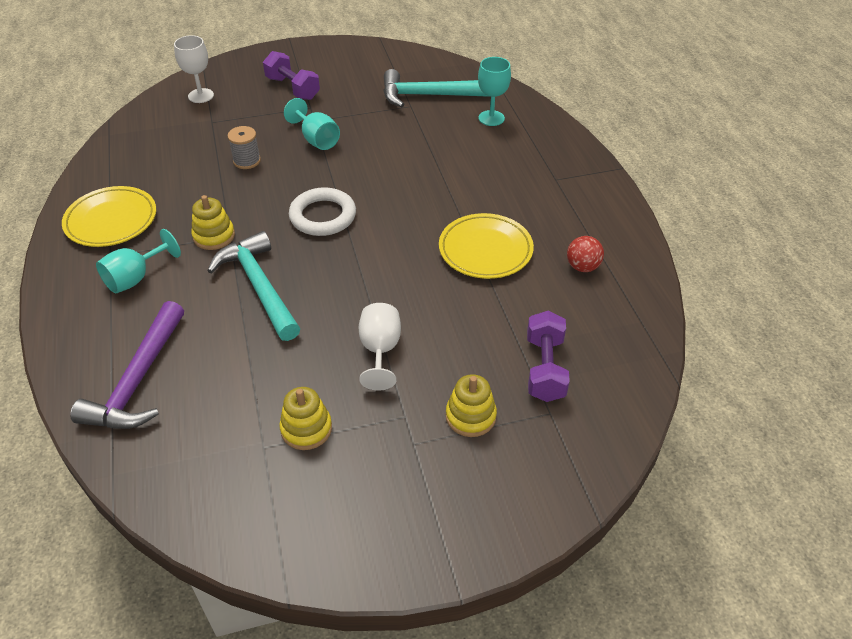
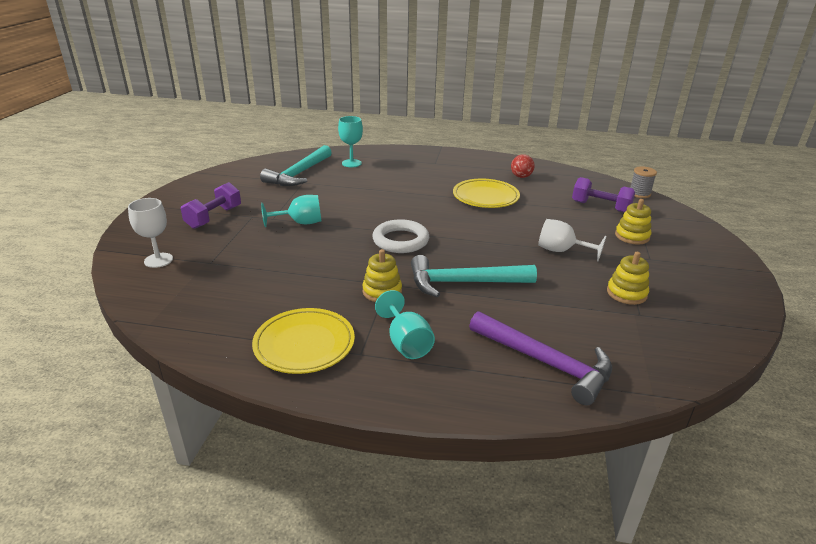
camera: 65 degrees left, 15 degrees down
grey spool [228,126,261,169] -> grey spool moved to [630,166,657,198]
purple dumbbell [263,51,320,100] -> purple dumbbell turned 45 degrees counterclockwise [181,182,241,229]

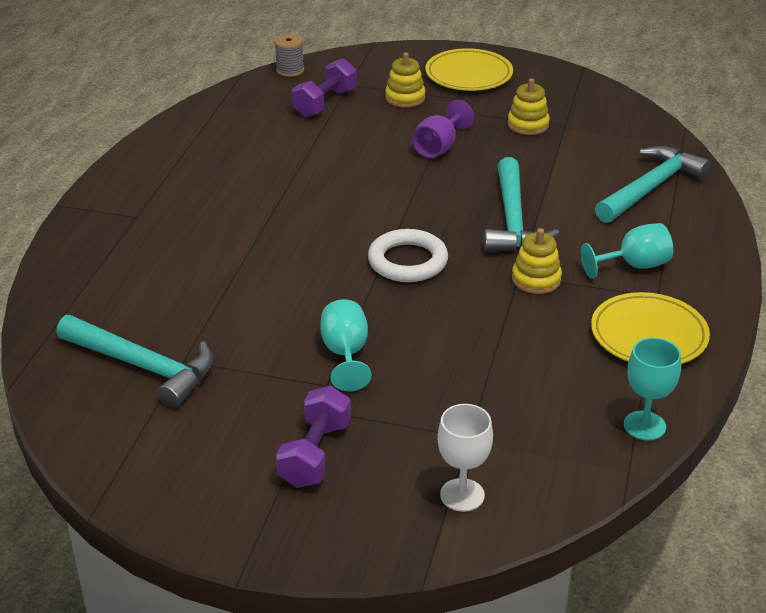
camera: 85 degrees left, 5 degrees up
purple dumbbell [181,182,241,229] -> purple dumbbell turned 75 degrees clockwise [276,386,351,488]
turquoise goblet [338,116,363,167] -> turquoise goblet moved to [624,338,681,441]
yellow plate [453,179,520,208] -> yellow plate moved to [425,48,513,91]
purple hammer [469,311,612,406] -> turquoise hammer [595,146,711,223]
red ball [511,154,535,178] -> none
white goblet [538,219,606,261] -> purple goblet [412,100,474,158]

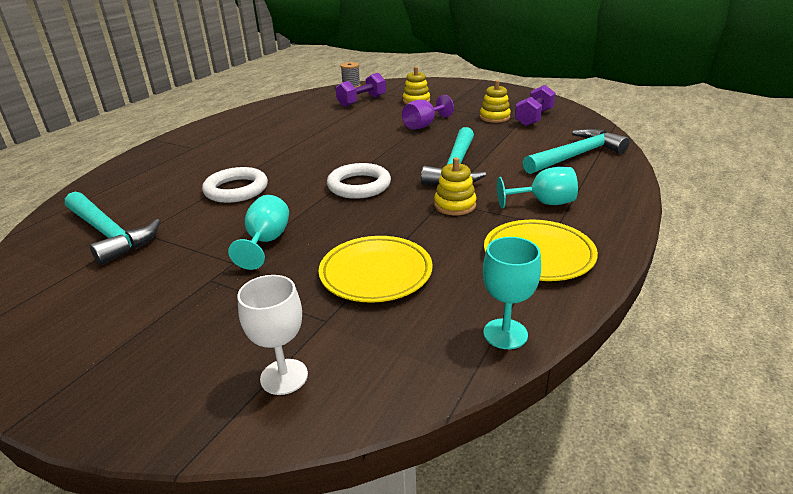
camera: 15 degrees right, 5 degrees down
purple dumbbell [276,386,351,488] -> purple dumbbell moved to [515,85,556,126]
yellow plate [425,48,513,91] -> yellow plate moved to [319,236,432,303]
none -> white ring [202,167,268,203]

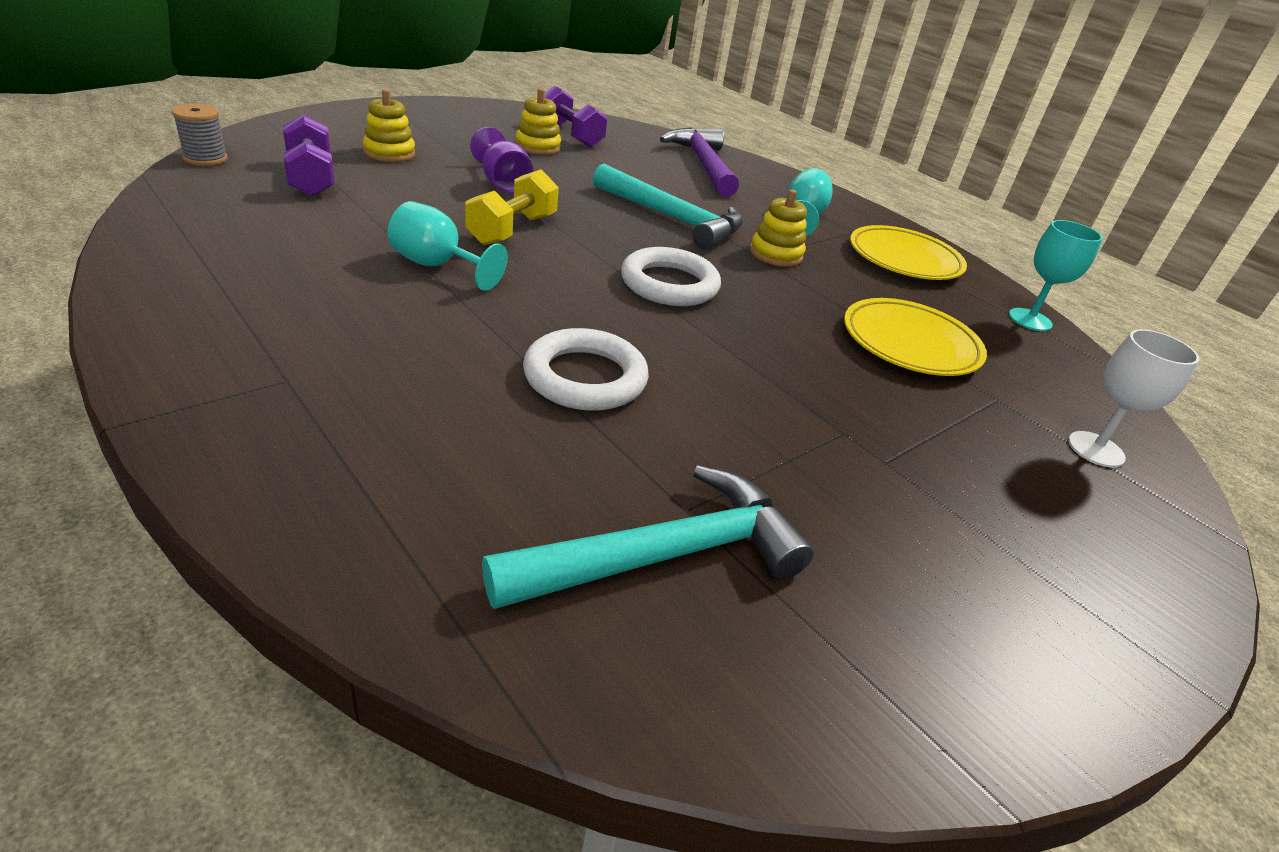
camera: 75 degrees left, 5 degrees up
turquoise goblet [228,195,289,270] -> turquoise goblet moved to [387,201,508,291]
turquoise hammer [523,129,630,174] -> purple hammer [660,127,739,197]
none -> yellow dumbbell [465,169,559,245]

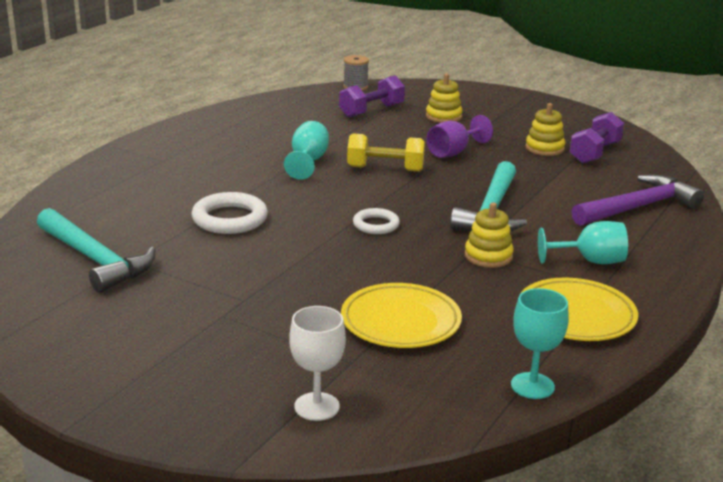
camera: 75 degrees right, 10 degrees down
white ring [621,247,721,306] -> white ring [353,208,400,234], size x0.62

